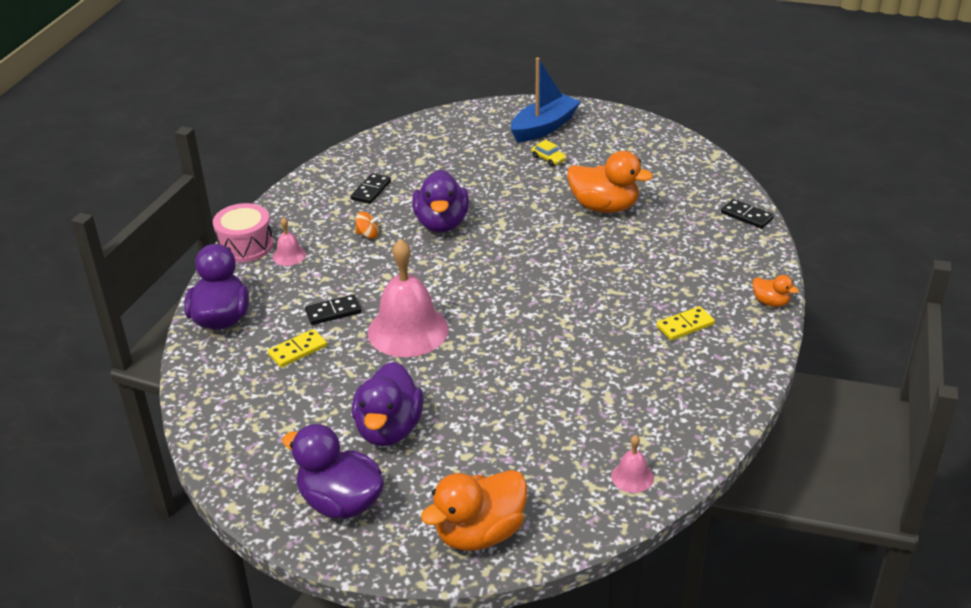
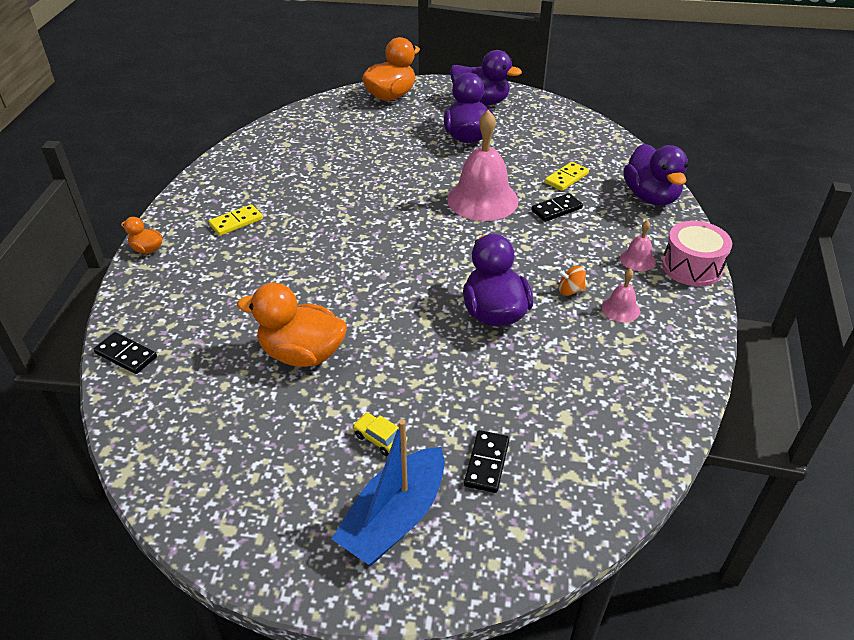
camera: 170 degrees right, 5 degrees up
black domino [351,173,391,204] -> black domino moved to [464,430,510,493]
pink bell [611,435,654,493] -> pink bell moved to [602,269,640,322]

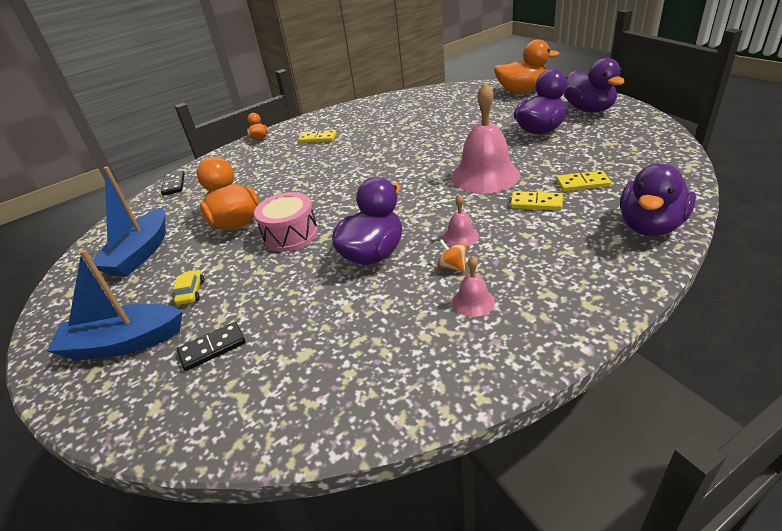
camera: 50 degrees right, 5 degrees down
black domino [531,193,583,222] -> yellow domino [511,191,563,210]
pink bell [620,220,656,271] -> pink bell moved to [443,194,479,247]
pink drum [662,221,732,286] -> pink drum moved to [254,192,318,252]
none -> blue boat [92,166,166,277]

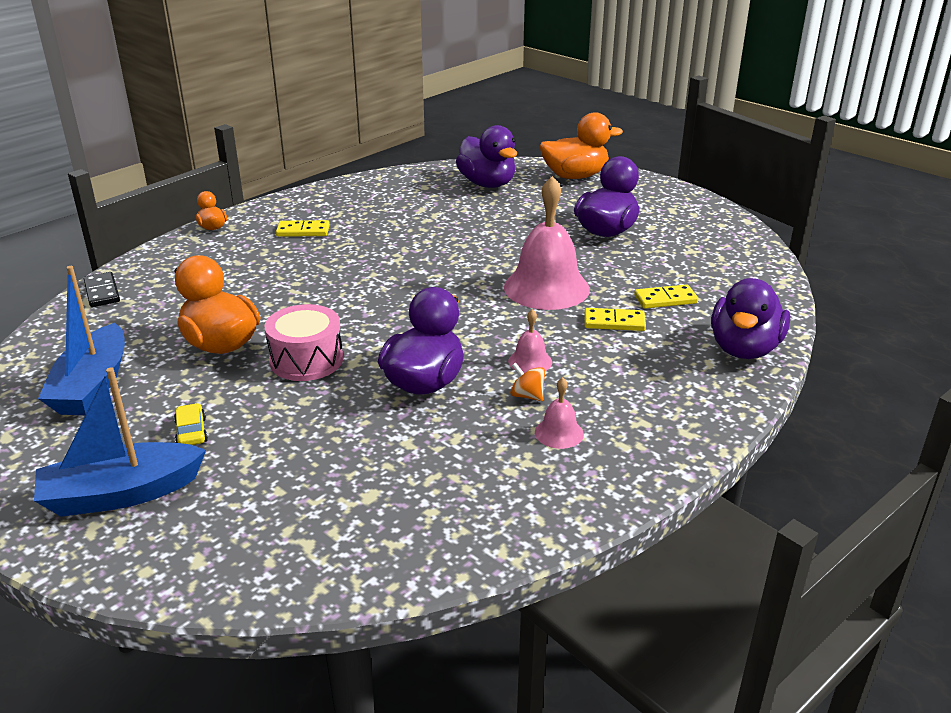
camera: 15 degrees left, 5 degrees down
black domino [177,322,246,371] -> none
purple duck [564,58,625,113] -> purple duck moved to [456,125,517,188]

